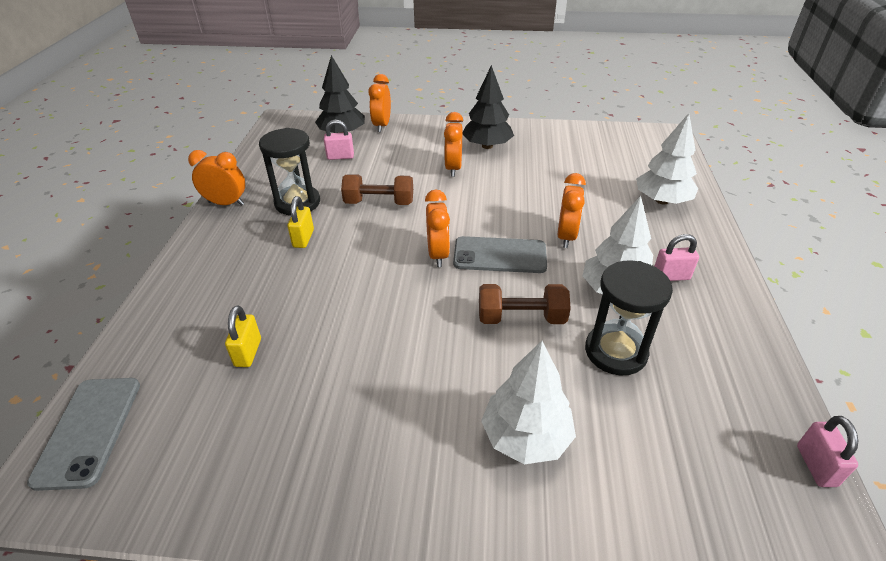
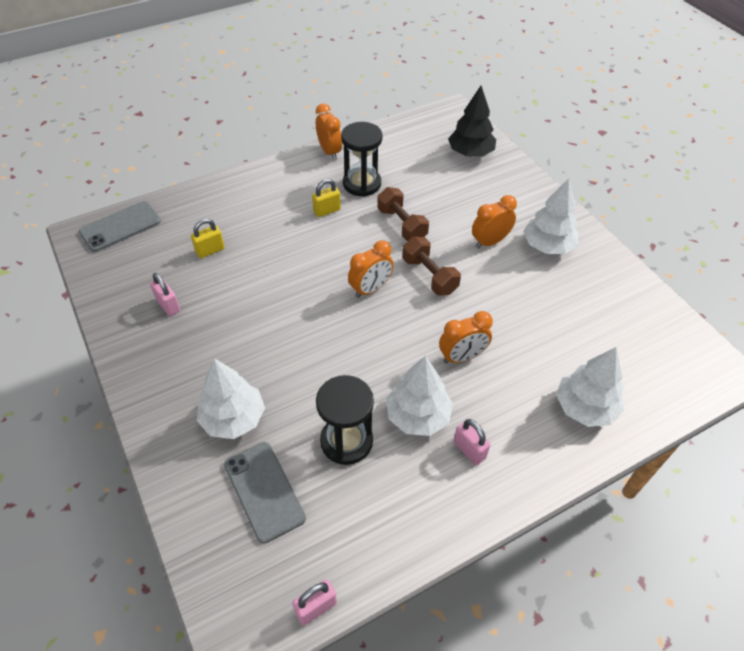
camera: 55 degrees right, 10 degrees up
pink padlock [324,120,354,160] -> pink padlock moved to [150,273,180,316]
orange clock [368,74,391,132] -> none
grey phone [453,236,547,273] -> grey phone moved to [224,442,306,544]
black tree [462,65,514,149] -> white tree [523,179,578,254]
brown dumbbell [479,284,571,324] -> brown dumbbell moved to [402,237,461,295]

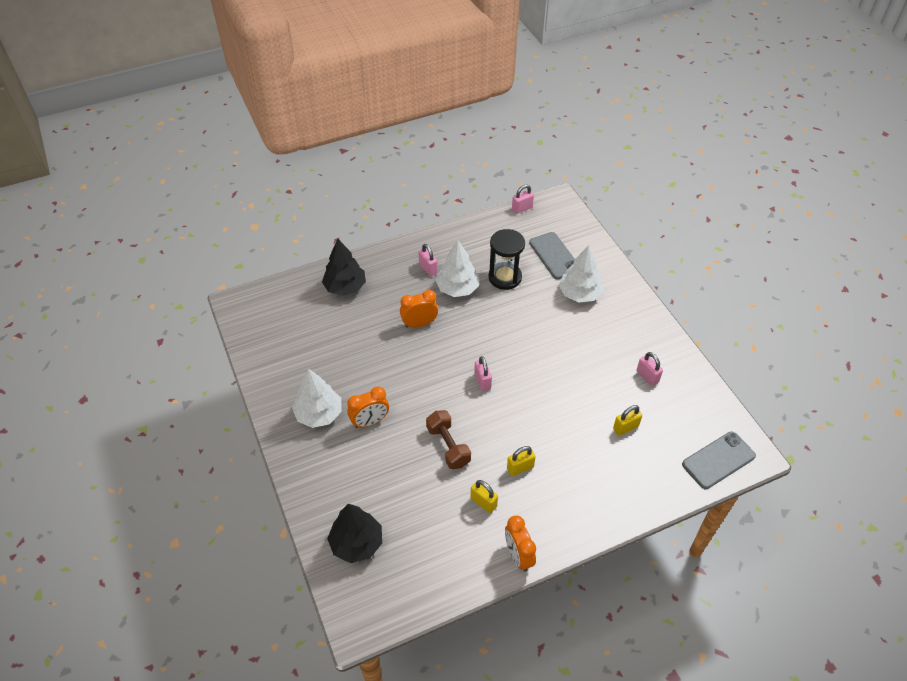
camera: 175 degrees left, 0 degrees up
black hourglass [341,122,382,197] -> yellow padlock [470,480,498,513]
orange clock [348,240,394,298] -> pink padlock [474,356,492,391]
brown dumbbell [402,237,461,295] -> none
white tree [556,347,624,427] -> black tree [322,239,366,296]

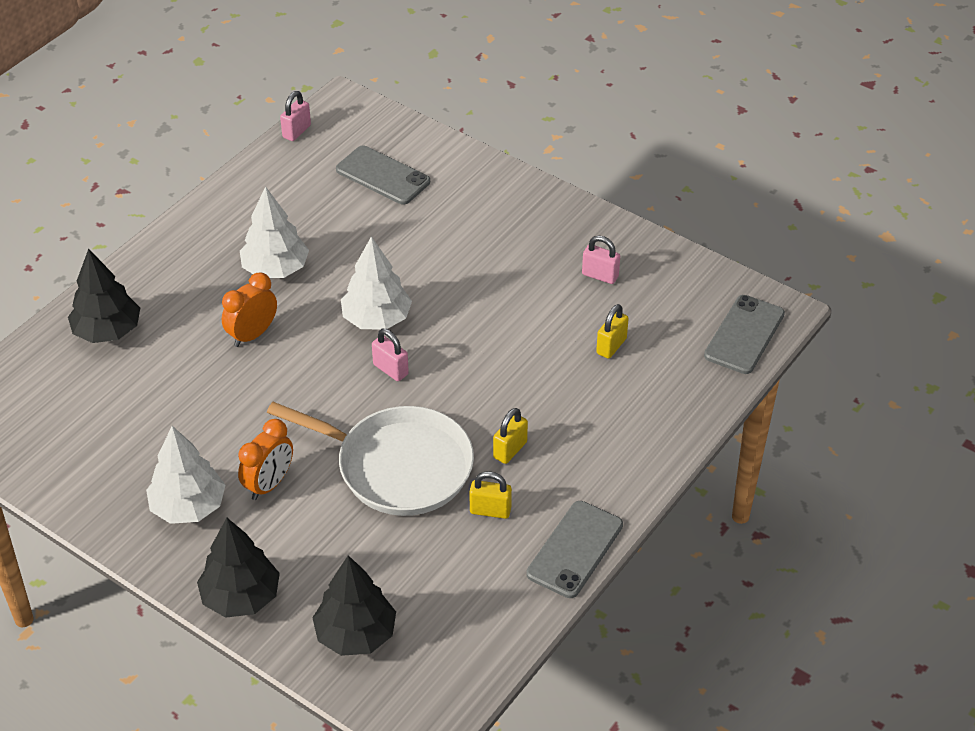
camera: 30 degrees left, 5 degrees down
pink padlock [418,244,438,276] -> none
brown dumbbell [426,410,471,469] -> white pan [267,402,474,516]
black hourglass [488,229,525,290] -> none
orange clock [505,516,536,572] -> grey phone [526,501,623,598]
white tree [559,245,603,302] -> white tree moved to [341,236,412,330]
none -> black tree [197,518,280,618]

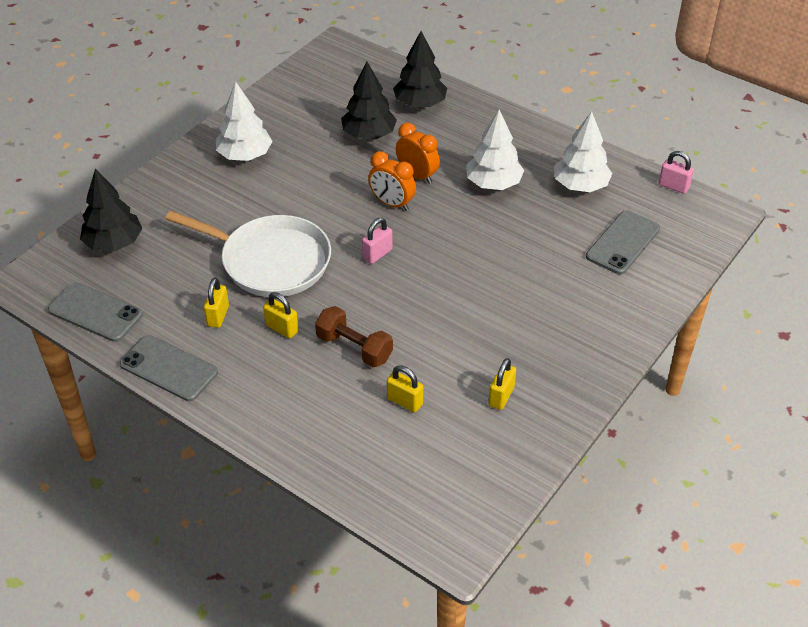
camera: 90 degrees right, 0 degrees up
black tree [197,518,280,618] -> black tree moved to [341,62,397,139]
orange clock [238,419,293,500] -> orange clock moved to [368,151,416,211]
white pan [267,402,474,516] -> white pan turned 90 degrees counterclockwise [166,211,331,297]
white tree [341,236,412,330] -> white tree moved to [554,111,613,192]
pink padlock [582,236,620,284] -> yellow padlock [488,358,516,410]
grey phone [704,295,785,374] -> grey phone moved to [48,283,143,342]
none -> brown dumbbell [315,306,393,367]

